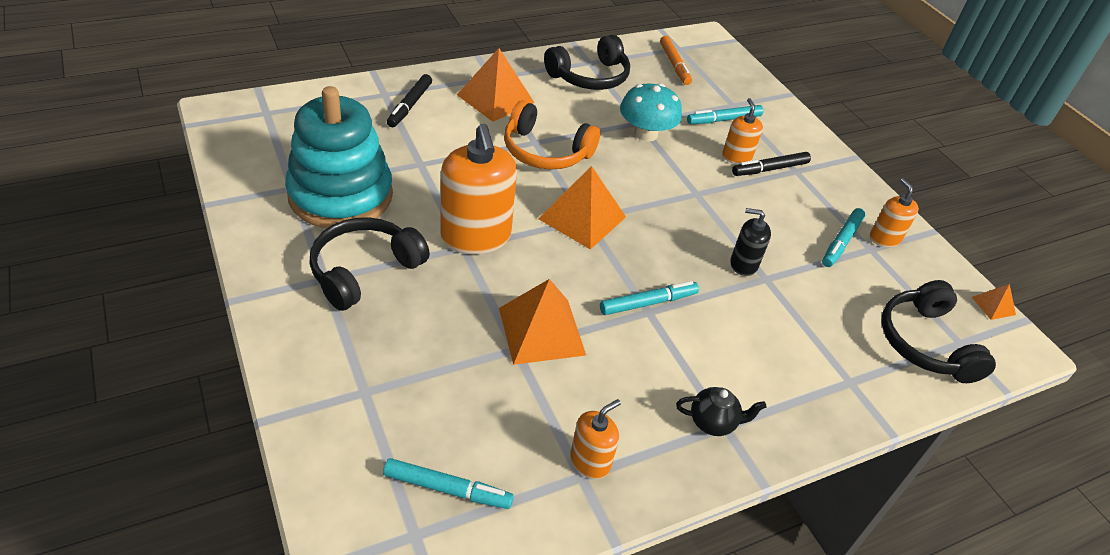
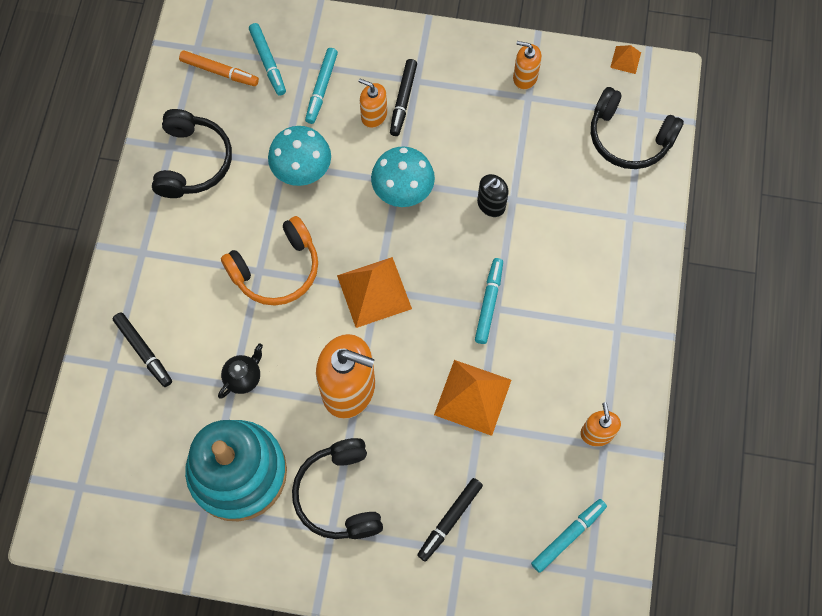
camera: 50 degrees left, 25 degrees up
orange pyramid [457,48,535,122] -> none
black teapot [676,387,767,436] -> black teapot moved to [218,344,263,399]
turquoise marker [822,208,866,267] -> turquoise marker moved to [249,23,286,96]
none -> turquoise mushroom [371,147,435,207]
none -> black marker [417,478,483,562]

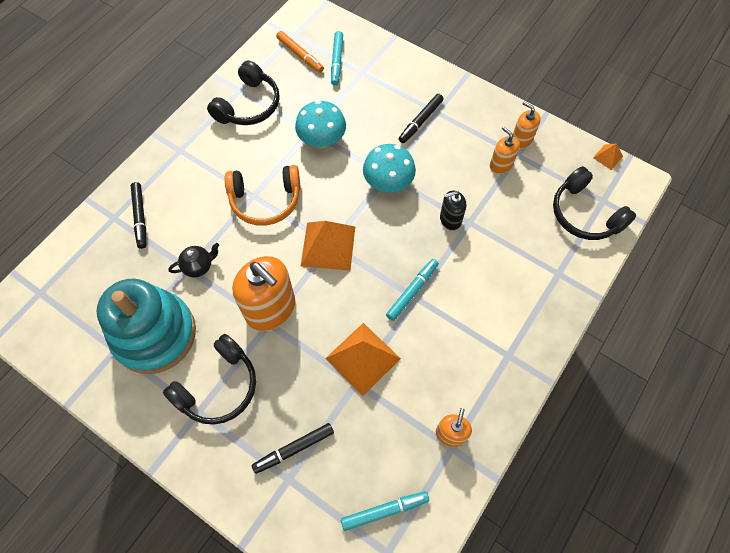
camera: 25 degrees right, 5 degrees down
black headphones [292,438,383,539] -> black headphones turned 150 degrees counterclockwise [163,334,256,425]
turquoise marker [305,48,338,124] -> none
orange soap dispenser [358,79,387,128] -> orange soap dispenser moved to [490,127,520,174]

